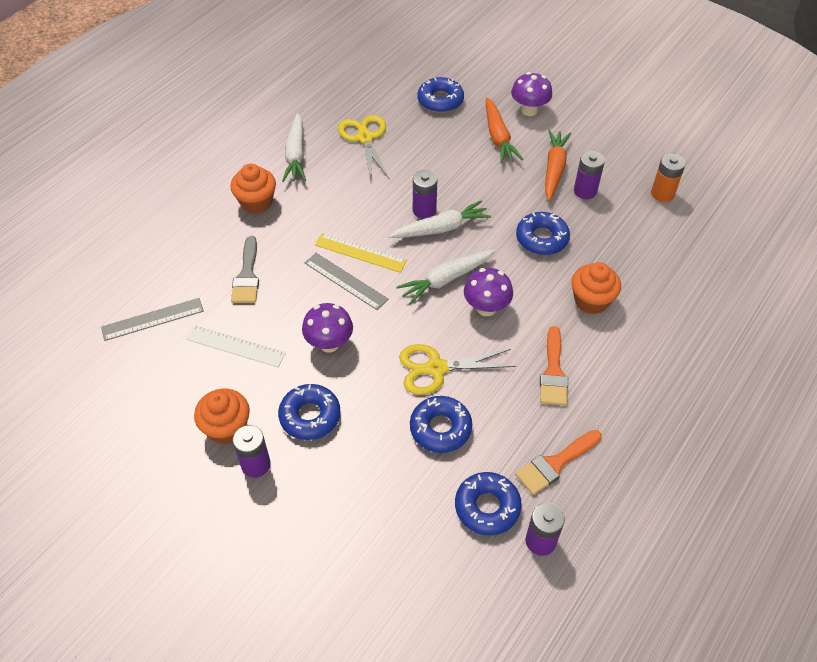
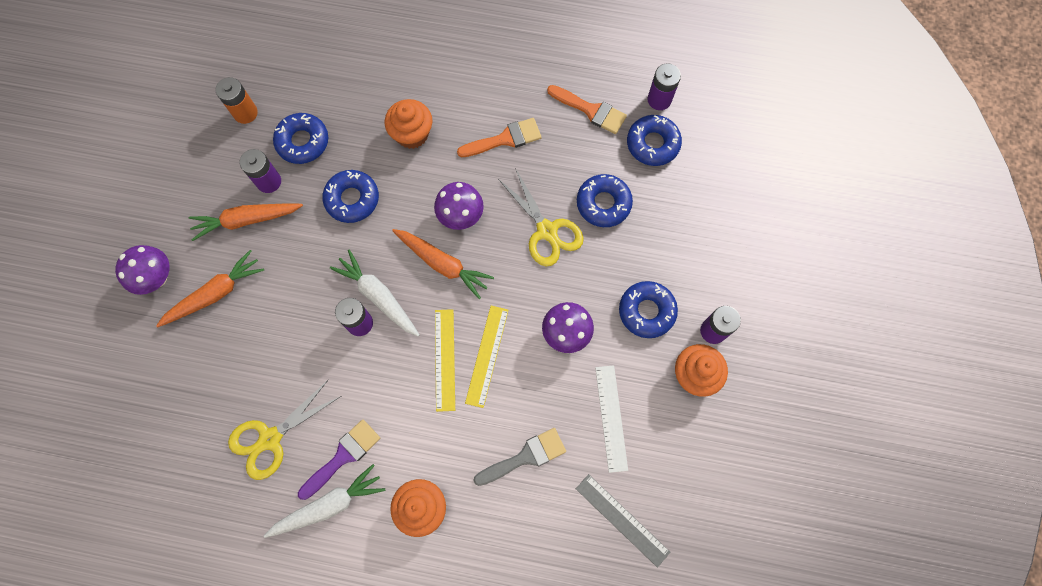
camera: 115 degrees left, 20 degrees up
grey ruler [305,253,388,310] -> yellow ruler [465,306,509,408]
white carrot [397,249,495,305] -> orange carrot [392,229,494,299]
blue donut [418,77,464,113] -> blue donut moved to [273,113,328,164]
none -> purple brush [298,419,380,500]

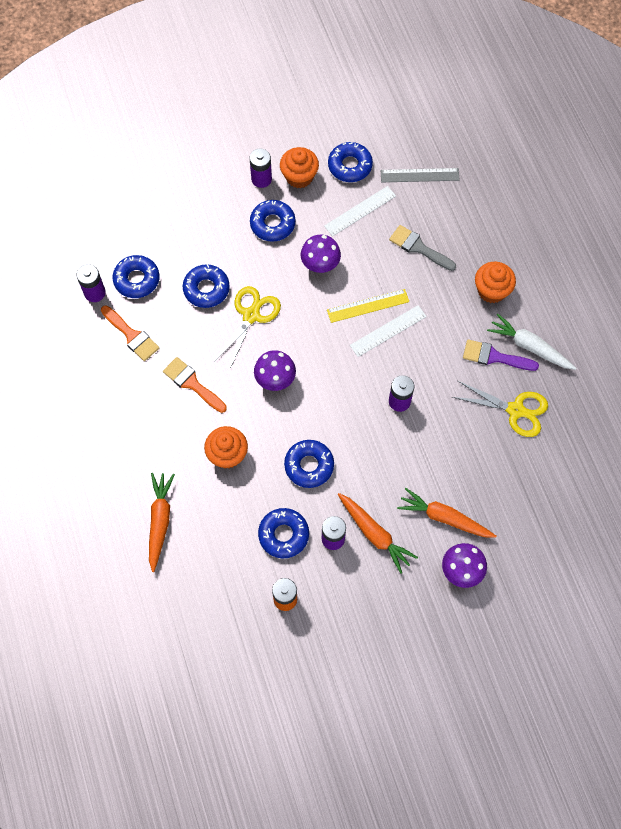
camera: 120 degrees left, 5 degrees down
white carrot [330,249,419,337] -> none
orange carrot [392,229,494,299] -> orange carrot moved to [149,473,175,572]
yellow ruler [435,309,455,412] -> white ruler [350,305,427,357]
orange brush [547,85,627,134] -> orange brush turned 135 degrees clockwise [101,305,159,361]
grey ruler [576,474,670,568] -> grey ruler turned 75 degrees clockwise [381,168,460,182]
none -> blue donut [328,142,373,182]

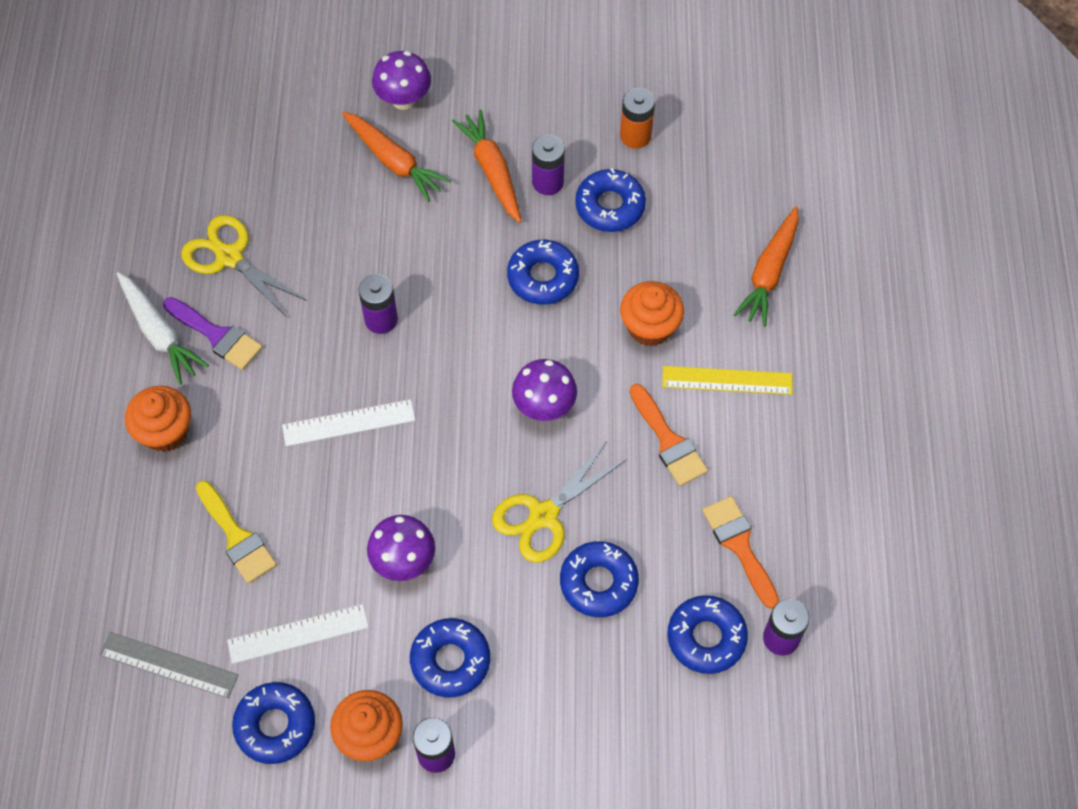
camera: 160 degrees left, 5 degrees down
yellow ruler [327,289,409,323] -> yellow ruler moved to [662,366,792,395]
grey brush [389,225,456,271] -> yellow brush [196,481,277,584]

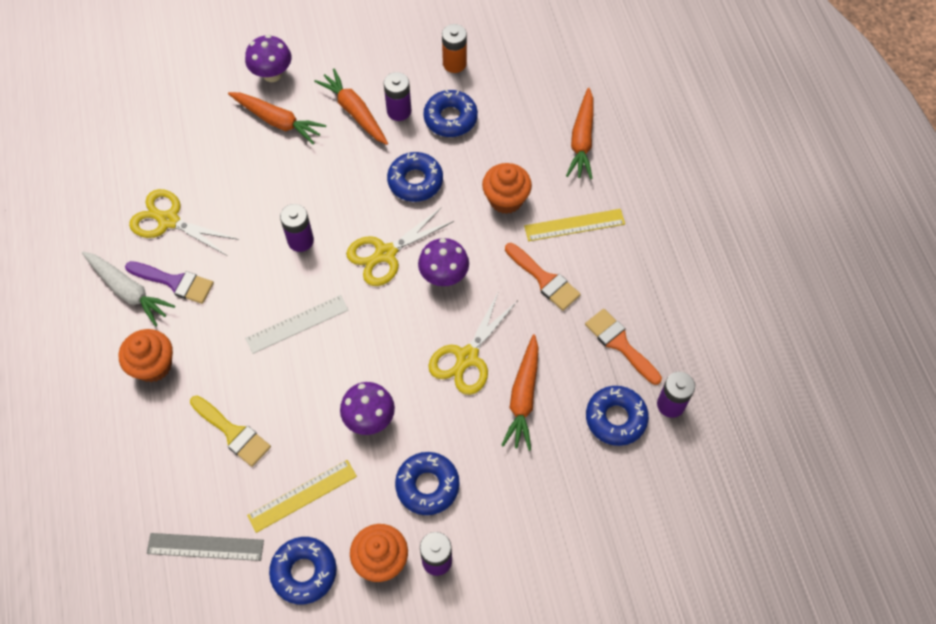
camera: 15 degrees left, 0 degrees up
white ruler [227,604,369,664] -> yellow ruler [247,460,357,533]
blue donut [560,541,639,617] -> orange carrot [501,334,539,451]
none -> yellow scissors [346,207,454,286]

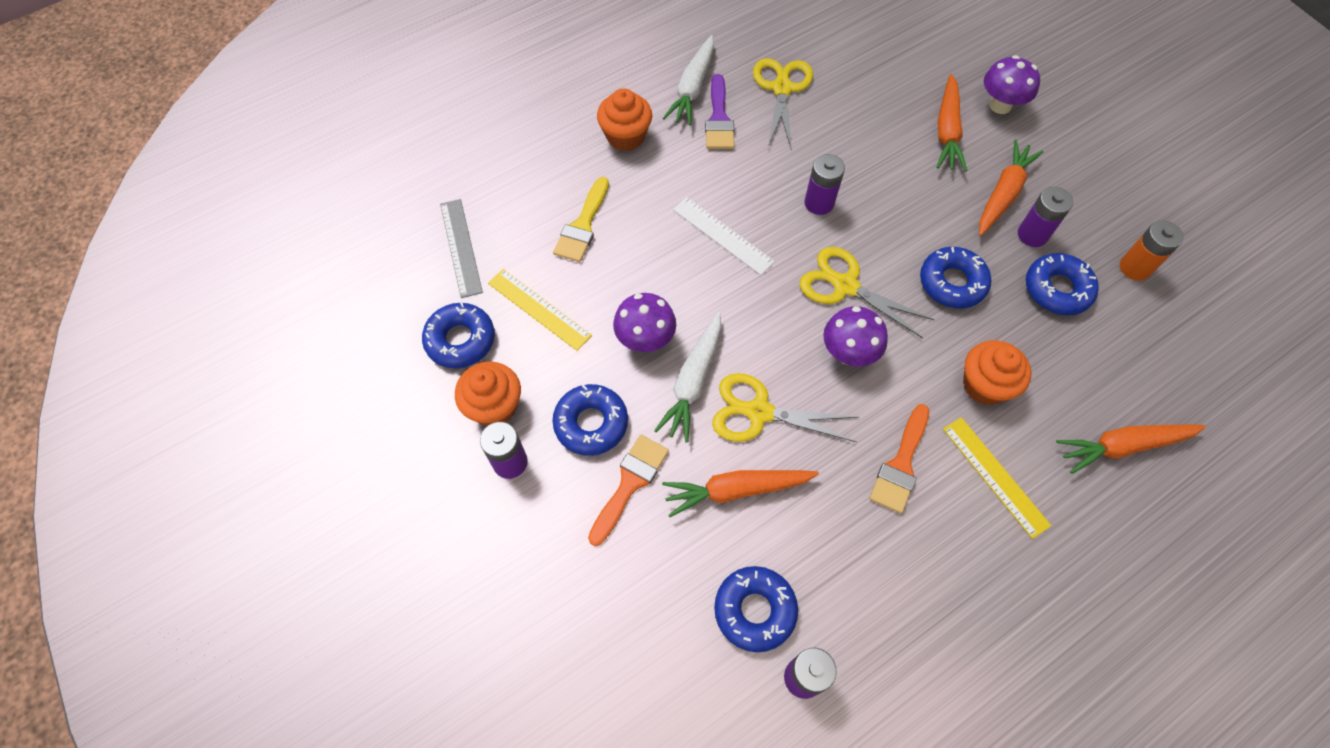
camera: 70 degrees right, 0 degrees up
orange brush [585,309,662,385] -> orange brush moved to [588,435,669,546]
none -> white carrot [654,312,721,443]

